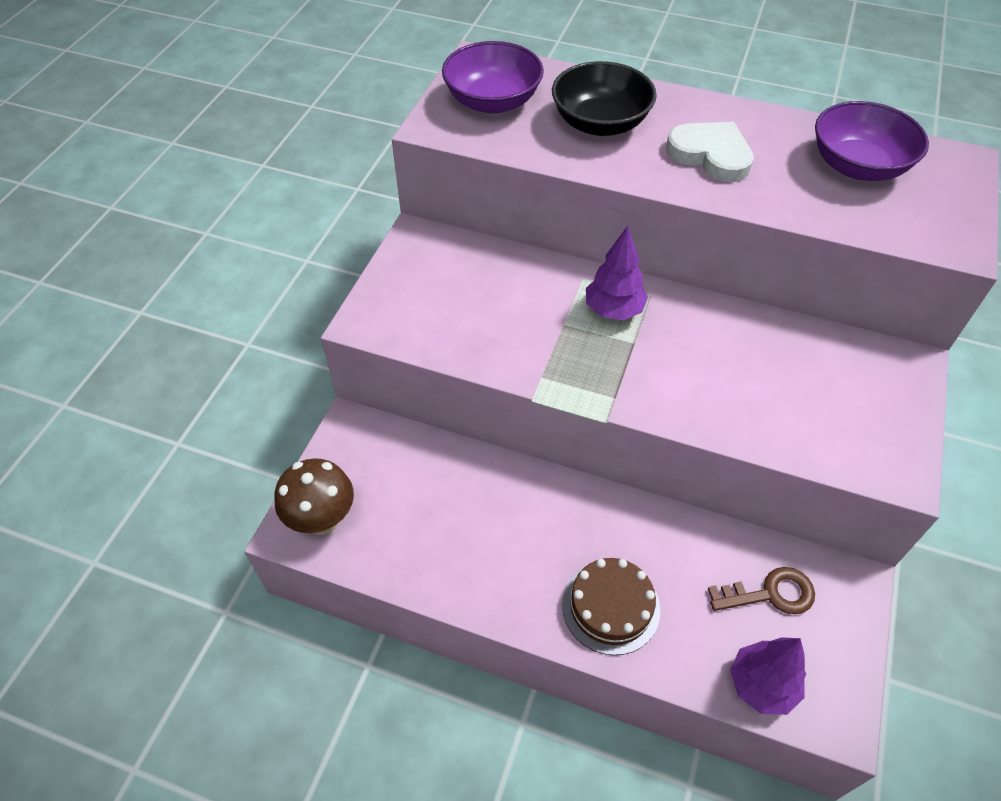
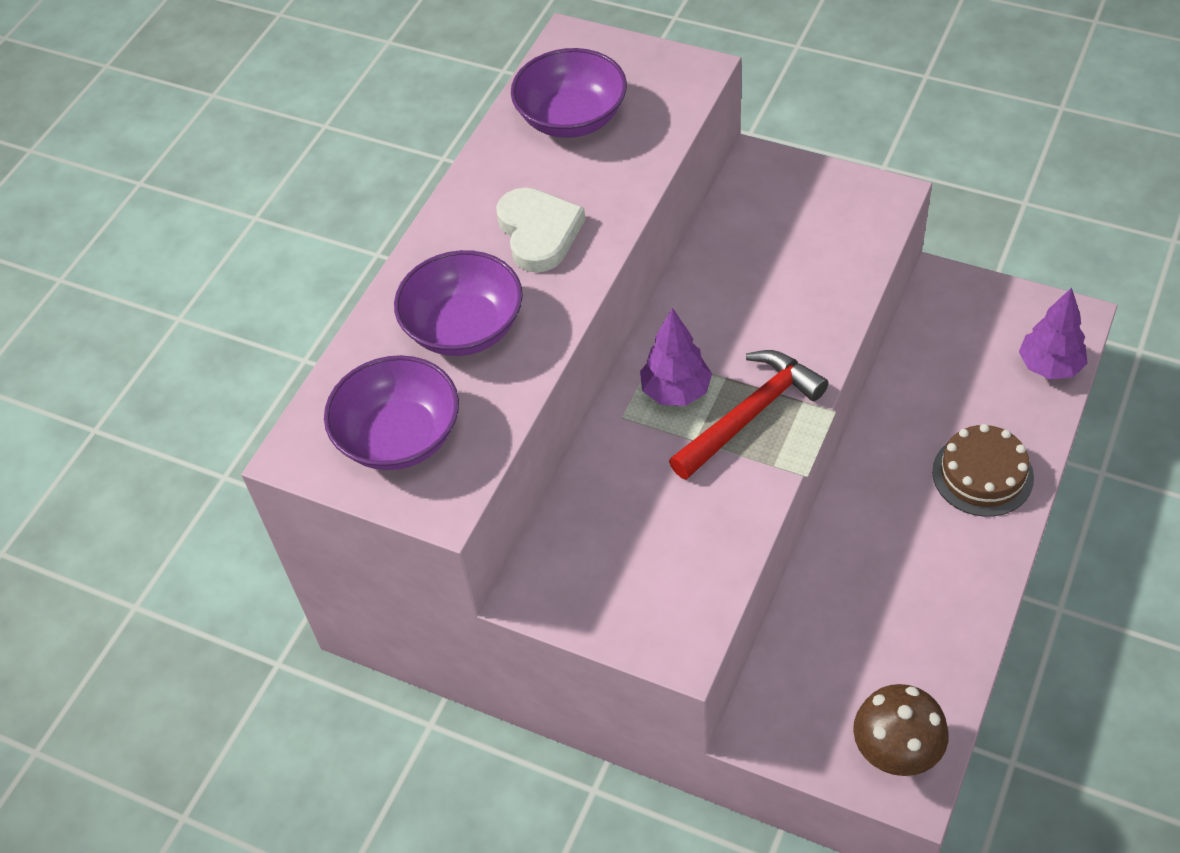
camera: 80 degrees left, 0 degrees up
black bowl [552,61,657,136] -> purple bowl [394,250,523,356]
white heart [666,122,754,182] -> white heart turned 120 degrees clockwise [496,188,585,273]
brown key [708,567,815,614] -> none
none -> red hammer [669,350,829,480]

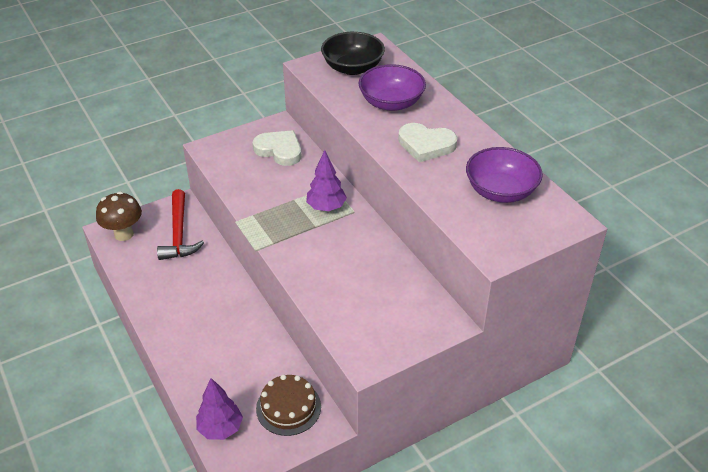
camera: 120 degrees right, 10 degrees down
purple bowl [324,355,459,470] -> black bowl [321,32,385,75]
red hammer [669,350,829,480] -> red hammer moved to [157,189,204,260]
brown cake [932,424,1034,517] -> brown cake moved to [256,374,321,436]
none -> white heart [253,130,301,166]

